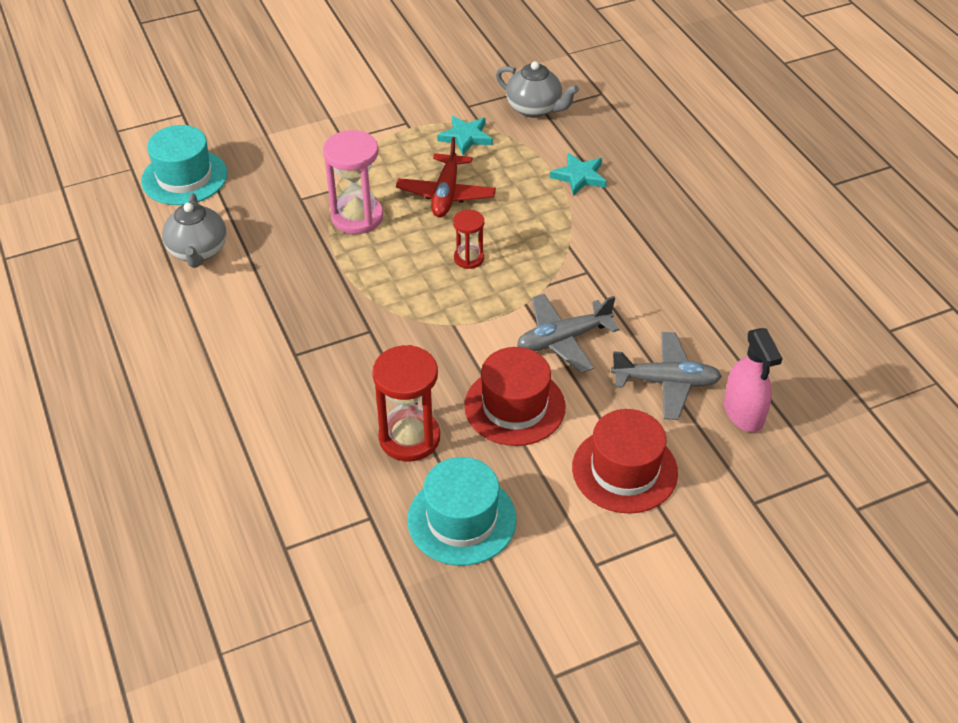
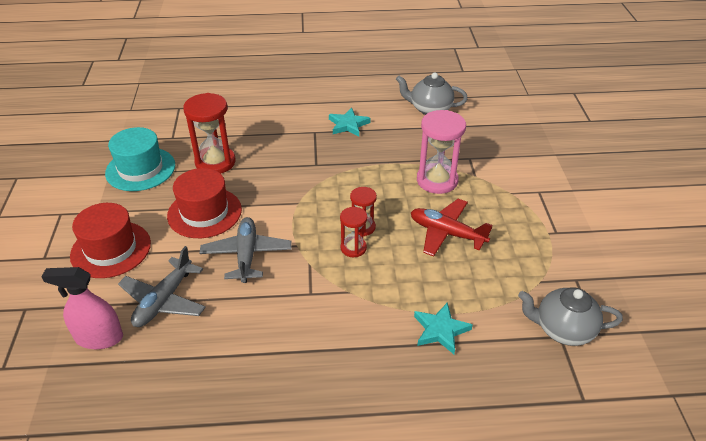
camera: 110 degrees right, 5 degrees down
turquoise hat [141,125,227,205] -> none
turquoise star [437,116,493,156] -> turquoise star moved to [329,108,371,136]
grey teapot [496,61,579,118] -> grey teapot turned 45 degrees clockwise [518,288,623,346]
none -> red hourglass [340,207,367,257]

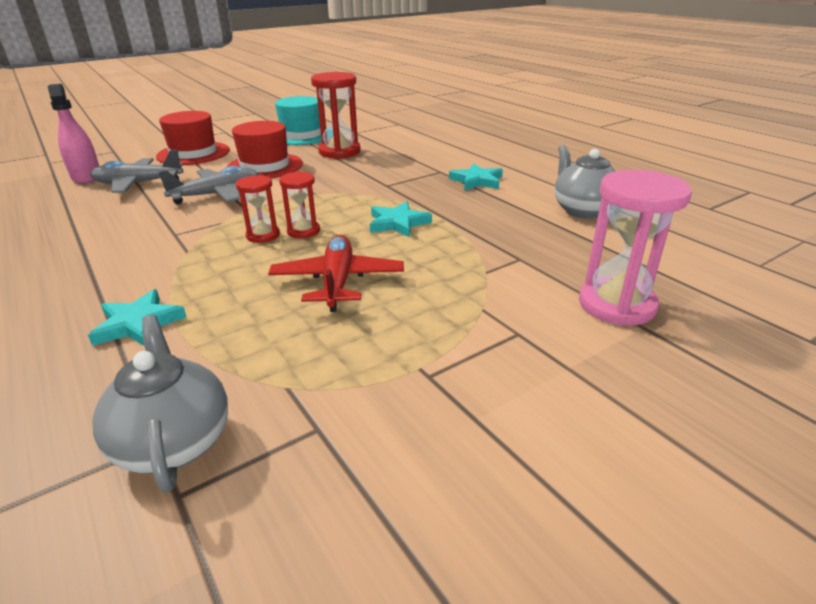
camera: 60 degrees right, 10 degrees down
pink hourglass [417,110,466,194] -> pink hourglass moved to [579,170,692,326]
none -> turquoise star [370,201,432,237]

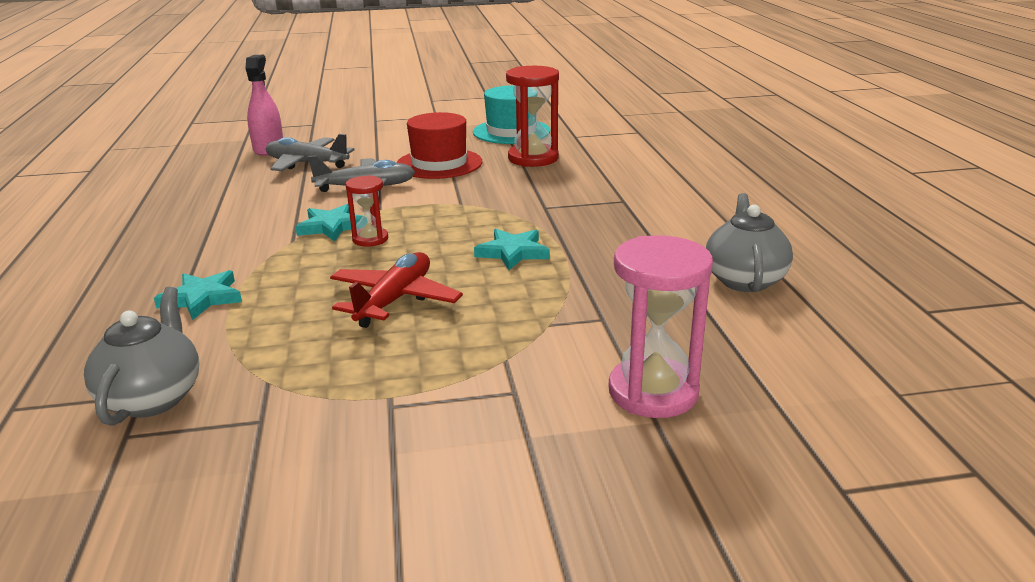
camera: 25 degrees right, 5 degrees down
red hat [156,111,230,165] -> none
red hourglass [279,171,320,238] -> none
turquoise star [449,163,503,190] -> turquoise star moved to [295,204,363,241]

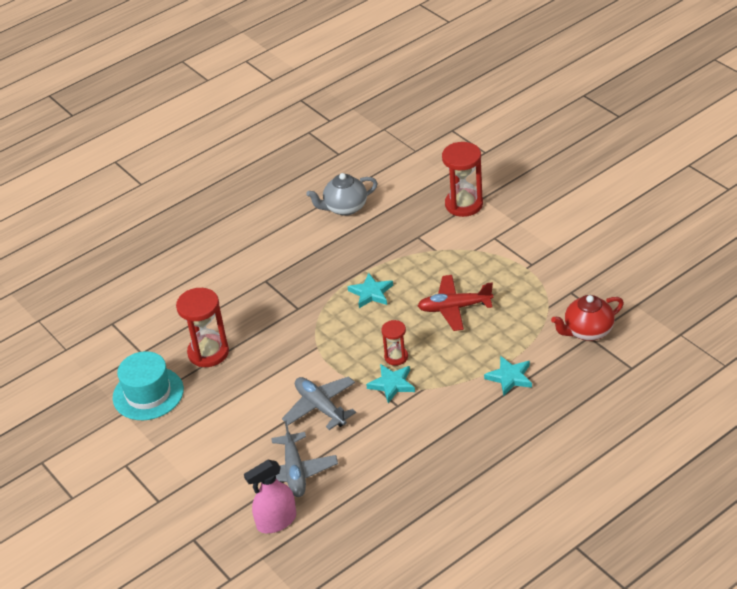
camera: 115 degrees left, 15 degrees up
grey teapot [84,287,199,426] -> red teapot [551,295,624,341]
red hat [397,112,482,179] -> none
pink hourglass [608,235,713,418] -> red hourglass [442,142,483,217]

